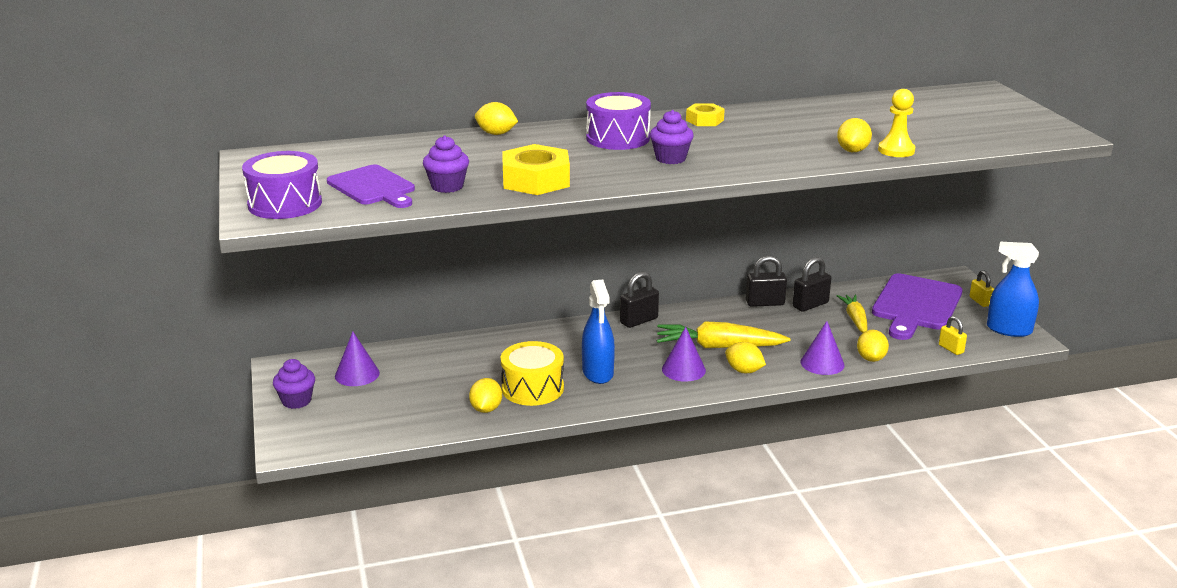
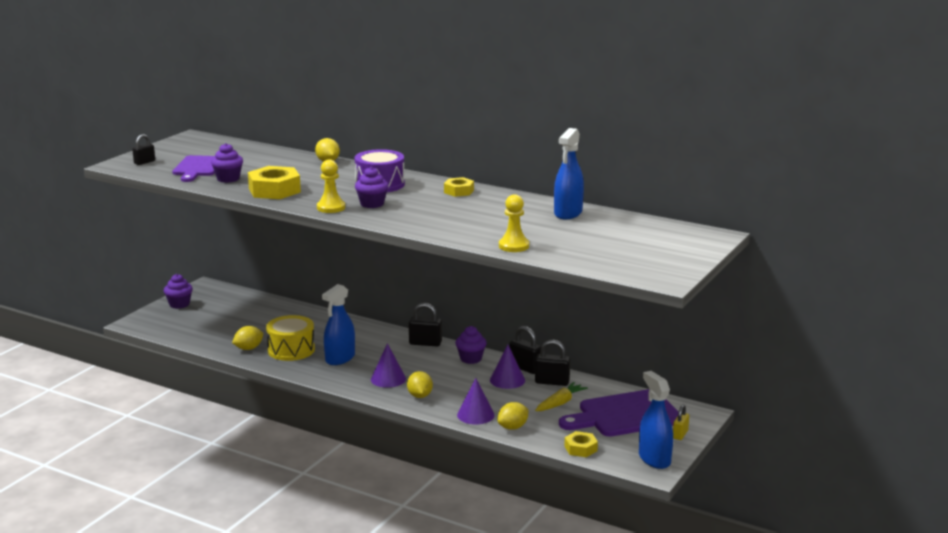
camera: 45 degrees right, 5 degrees down
purple drum [242,151,322,219] -> black padlock [132,134,155,165]
purple cone [335,331,380,386] -> purple cone moved to [490,345,525,389]
yellow carrot [657,322,790,348] -> none
yellow lemon [837,118,872,152] -> none
yellow padlock [939,316,967,355] -> yellow nut [564,431,598,457]
none -> yellow pawn [317,159,345,213]
none -> purple cupcake [455,326,487,364]
none -> blue spray bottle [554,128,584,219]

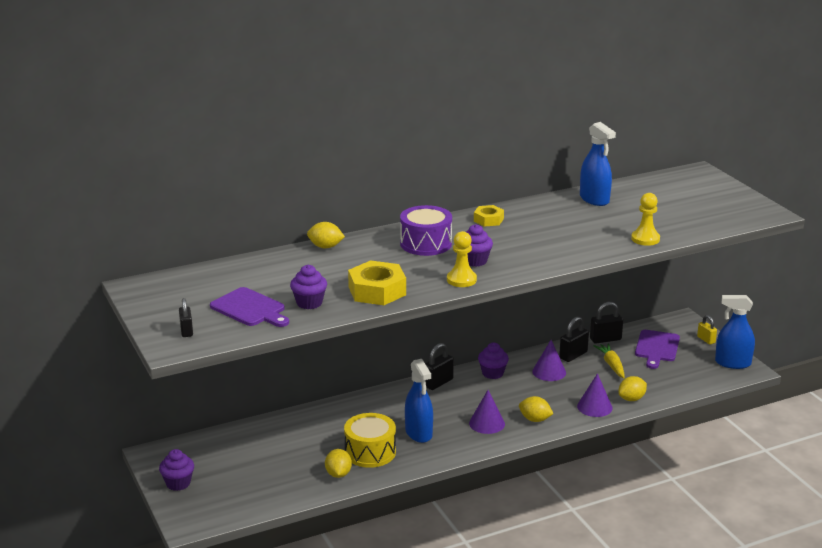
camera: 55 degrees left, 5 degrees up
yellow lemon [497,402,529,430] -> yellow lemon turned 60 degrees clockwise [618,376,647,401]
black padlock [509,326,541,374] -> black padlock moved to [590,302,623,343]
purple cutting board [559,389,679,437] -> purple cutting board [635,330,680,369], size x0.66
yellow nut [564,431,598,457] -> none

